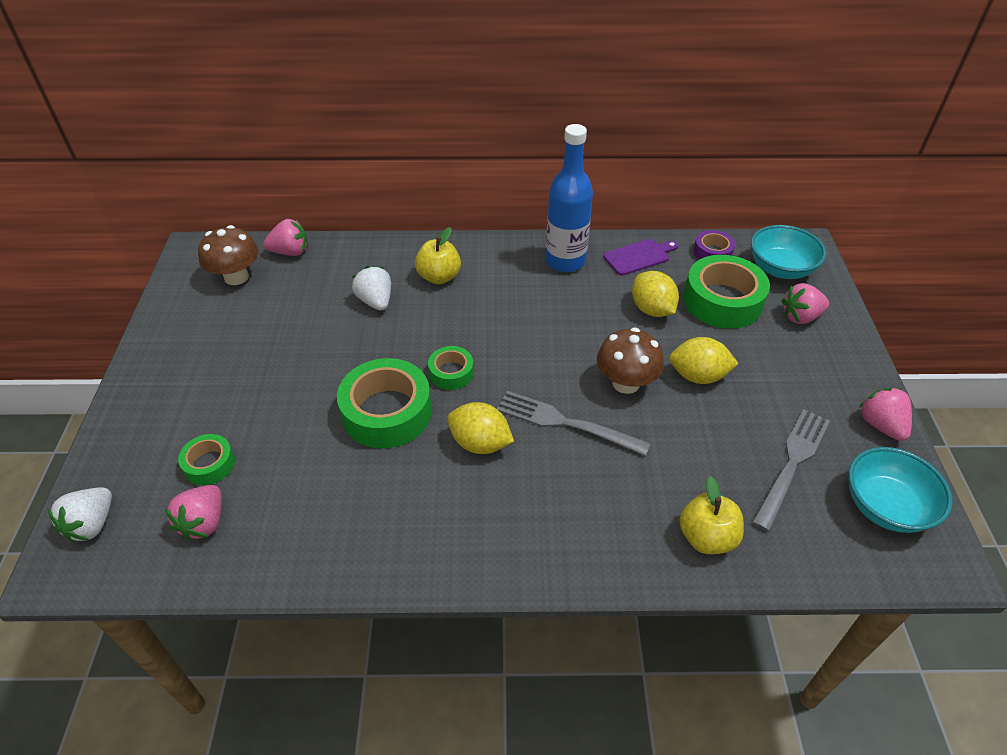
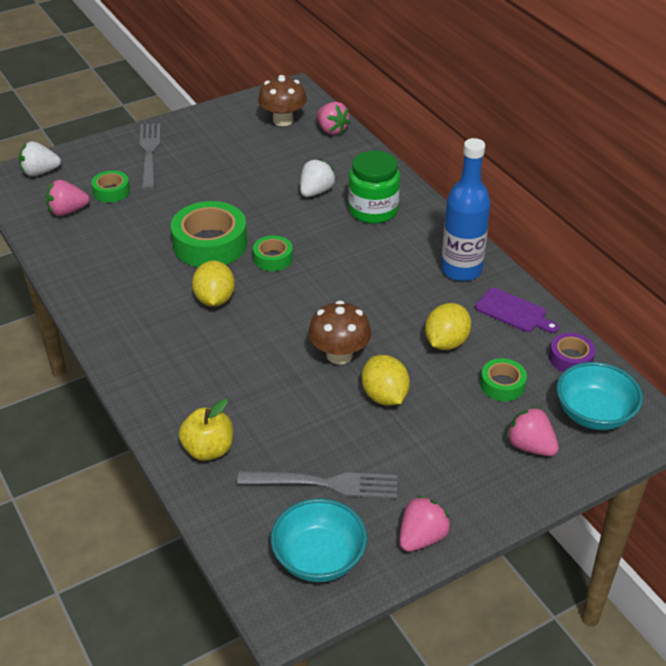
camera: 60 degrees right, 5 degrees down
yellow apple [415,227,461,284] -> green jar [348,151,400,224]
grey fork [497,391,651,456] -> grey fork moved to [140,124,160,190]
green tape [683,255,770,329] -> green tape [480,358,527,402], size x0.52

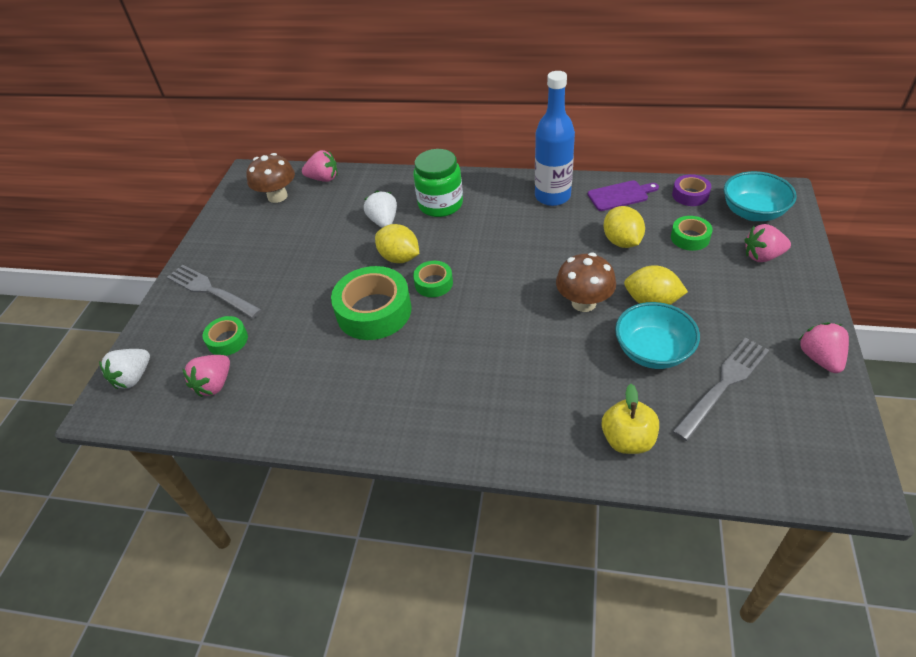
camera: 45 degrees left, 5 degrees up
yellow lemon [192,261,235,307] -> yellow lemon moved to [375,224,419,263]
turquoise bowl [271,498,367,582] -> turquoise bowl moved to [615,302,700,369]

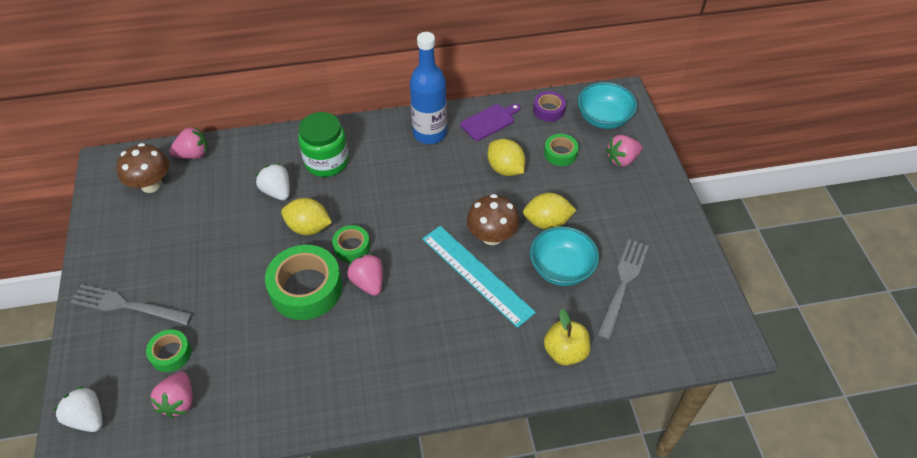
camera: 25 degrees left, 5 degrees up
white strawberry [99,349,150,389] -> white strawberry turned 120 degrees clockwise [54,386,103,432]
pink strawberry [799,322,849,373] -> pink strawberry moved to [347,254,383,296]
none -> turquoise ruler [422,226,536,328]

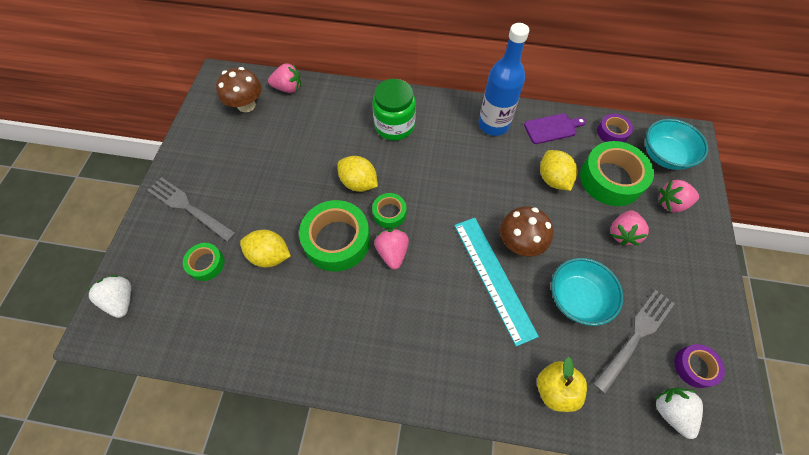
camera: 20 degrees right, 10 degrees up
pink strawberry [150,372,193,418] -> pink strawberry moved to [611,210,649,245]
white strawberry [256,163,290,201] -> white strawberry moved to [654,388,703,439]
yellow lemon [523,193,576,230] -> yellow lemon moved to [240,230,291,268]
green tape [544,134,579,166] -> green tape [580,141,654,206], size x1.91
none -> purple tape [674,344,725,388]

